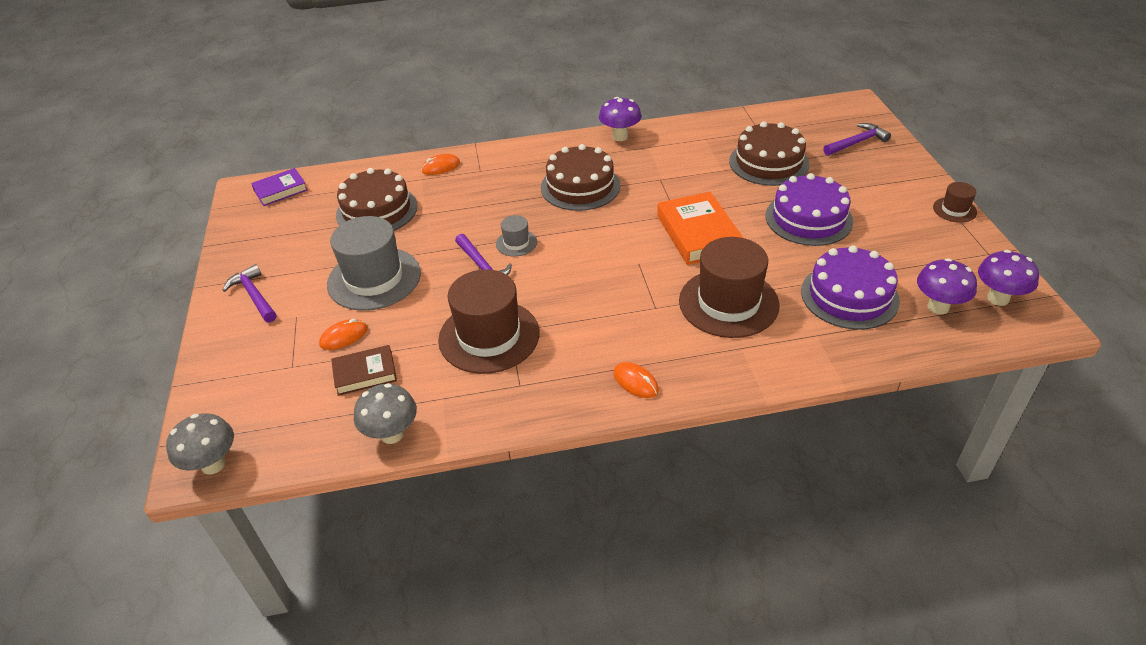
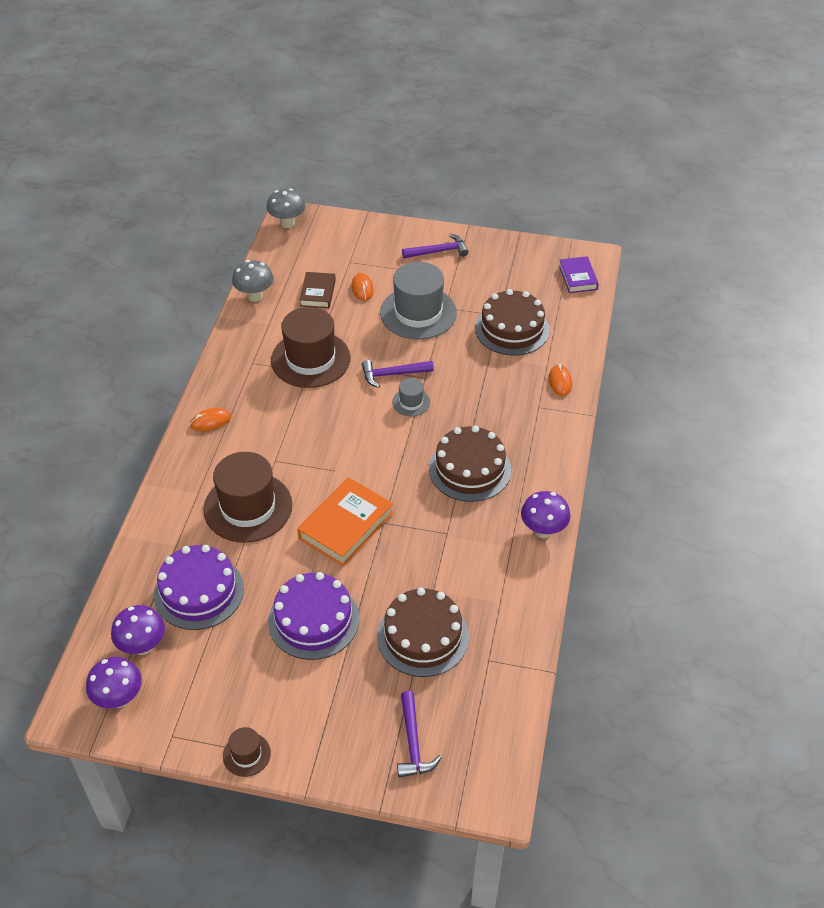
camera: 110 degrees right, 5 degrees up
orange book [657,192,743,265] -> orange book turned 60 degrees counterclockwise [297,477,393,566]

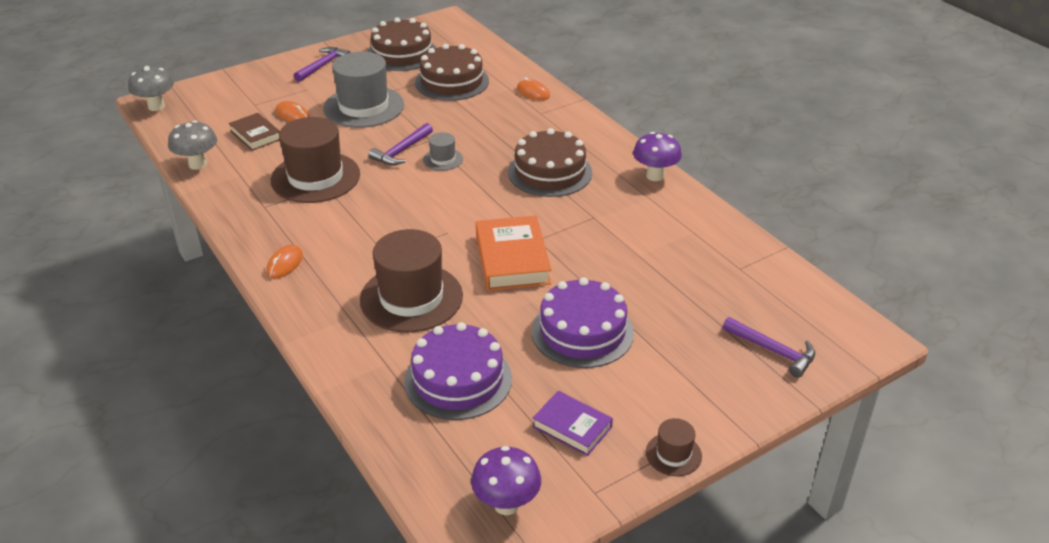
camera: 45 degrees left, 10 degrees down
purple mushroom [111,605,165,655] -> none
brown cake [377,588,469,677] -> brown cake moved to [367,17,436,71]
purple book [559,256,599,293] -> purple book moved to [532,391,613,456]

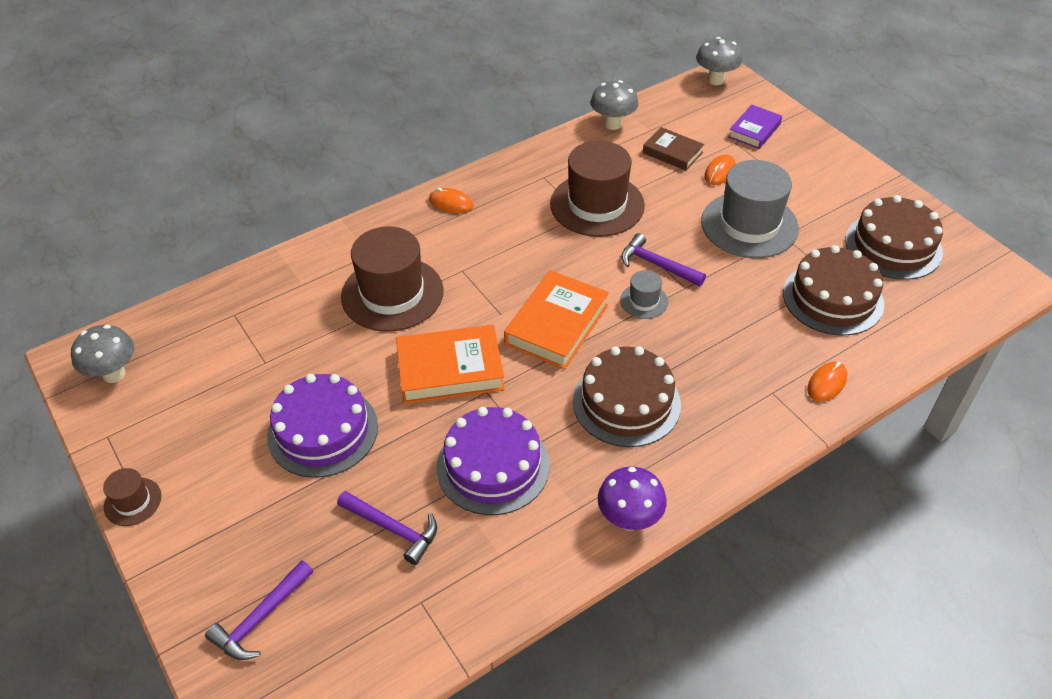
camera: 90 degrees right, 10 degrees up
brown book [229,113,280,151] -> brown book turned 75 degrees clockwise [643,127,704,171]
purple hammer [294,47,351,82] -> purple hammer moved to [337,491,437,565]
purple cake [404,322,512,420] -> purple cake moved to [436,407,550,515]
purple mushroom [471,446,541,515] -> grey mushroom [71,325,134,383]
purple book [532,391,613,456] -> purple book moved to [728,105,782,149]
none -> orange book [504,270,609,369]

